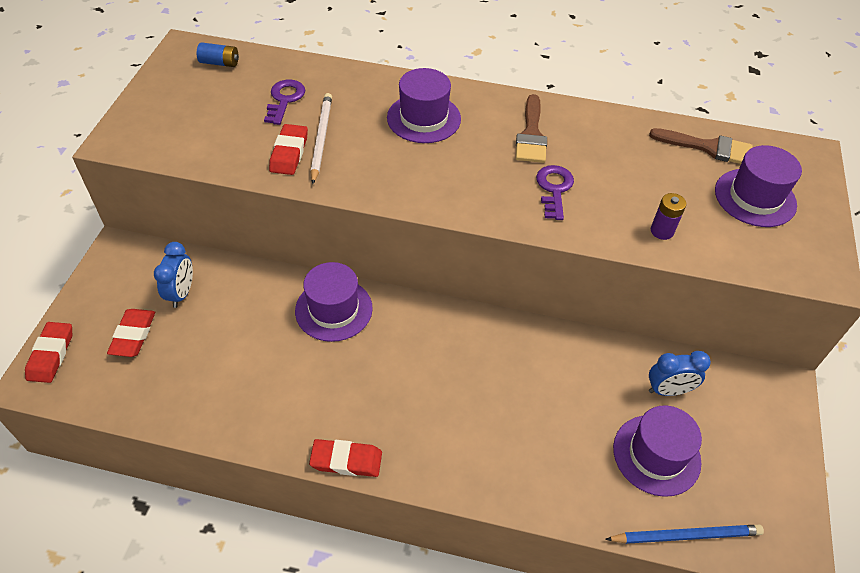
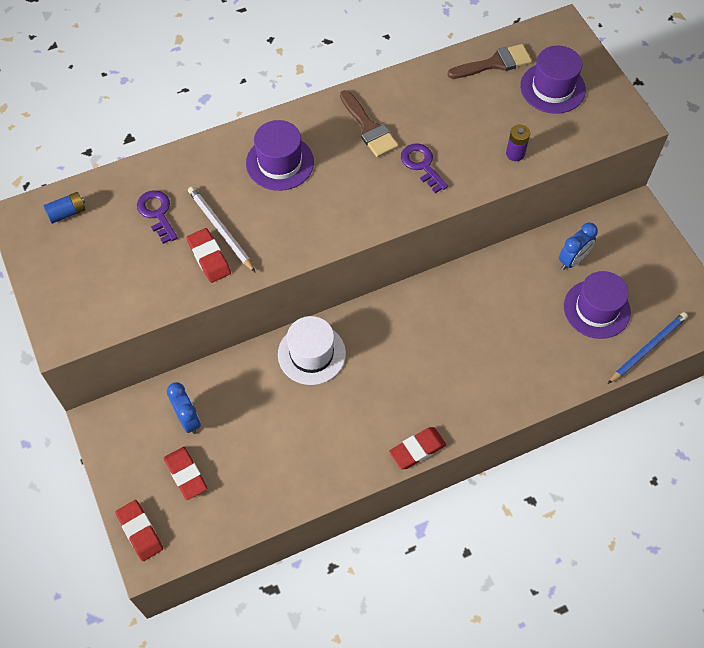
camera: 35 degrees left, 10 degrees up
purple hat [295,262,373,342] -> white hat [278,316,346,385]

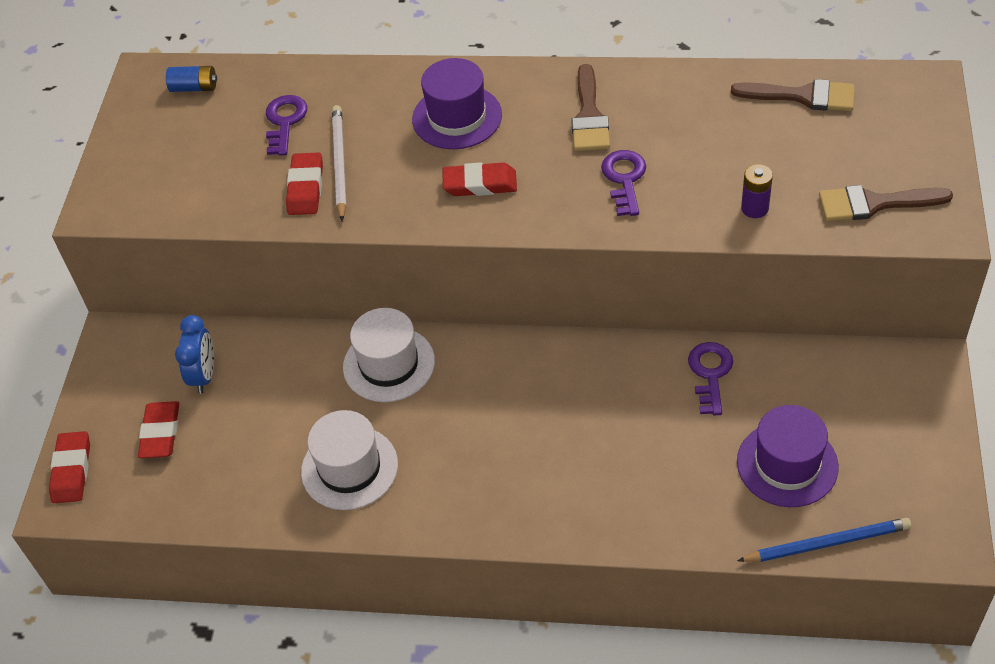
camera: 35 degrees right, 10 degrees down
red eraser [389,427,446,469] -> red eraser moved to [442,162,517,196]
purple hat [520,46,586,114] -> none
blue clock [559,223,598,270] -> none
none -> white hat [301,410,398,510]
none -> purple key [688,342,733,415]
none -> brown brush [819,185,953,221]

